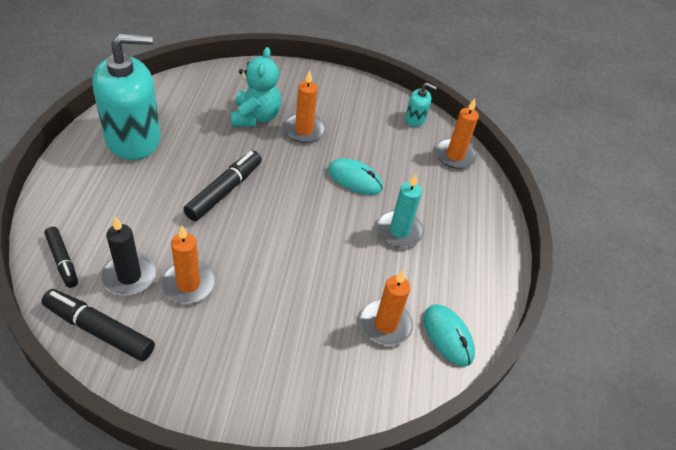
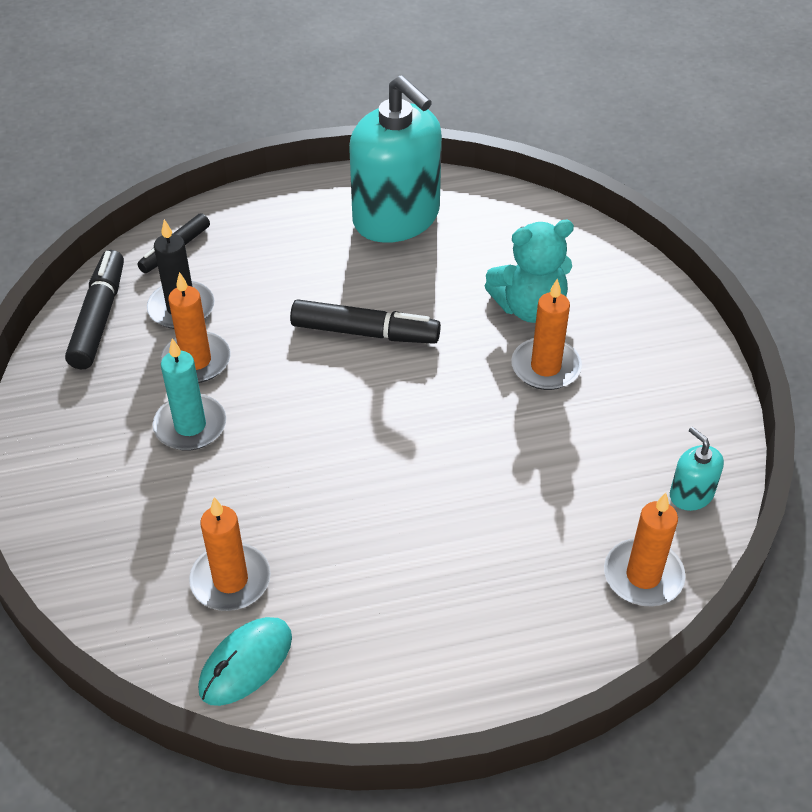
camera: 75 degrees right, 0 degrees up
turquoise mouse [328,158,383,195] -> none
turquoise candle [377,174,424,248] -> turquoise candle moved to [153,338,226,451]
turquoise soap dispenser [405,83,437,127] -> turquoise soap dispenser turned 150 degrees clockwise [670,427,724,511]

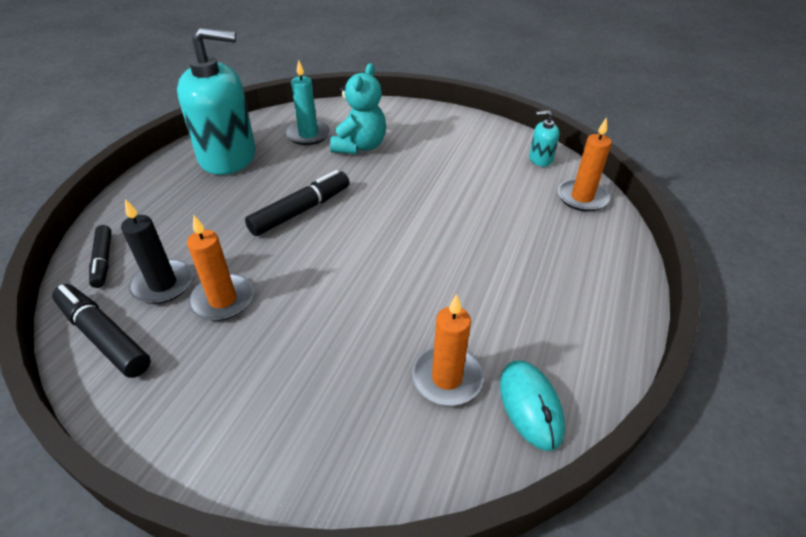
camera: 55 degrees left, 5 degrees down
turquoise candle [153,338,226,451] -> turquoise candle moved to [286,60,330,145]
orange candle [511,279,582,390] -> none

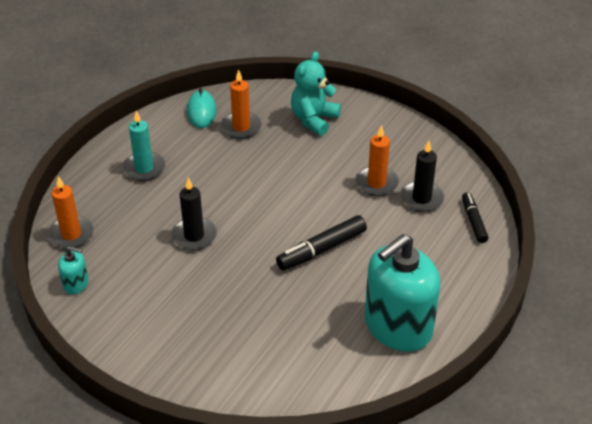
camera: 170 degrees left, 0 degrees up
black marker [52,284,151,378] -> none
turquoise soap dispenser [177,27,255,175] -> turquoise soap dispenser turned 45 degrees counterclockwise [365,234,441,352]
turquoise candle [286,60,330,145] -> turquoise candle moved to [122,111,165,181]
turquoise teddy bear [330,63,386,154] -> turquoise teddy bear moved to [291,51,341,136]
none -> black candle [171,178,217,250]

